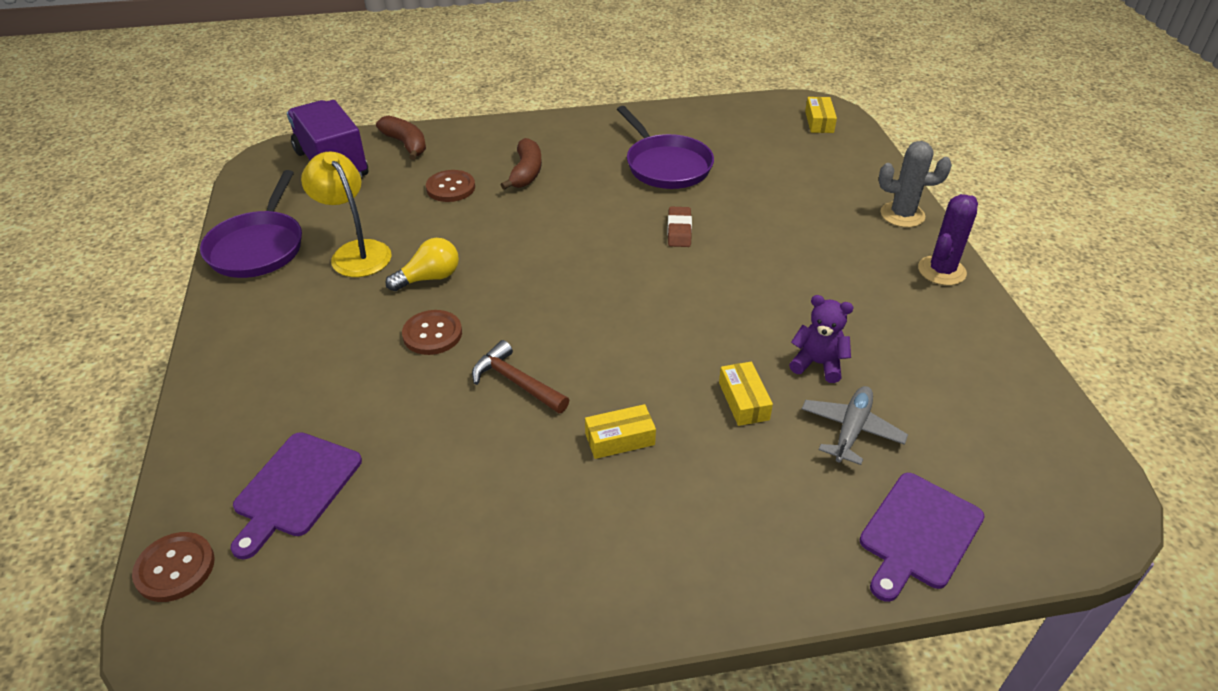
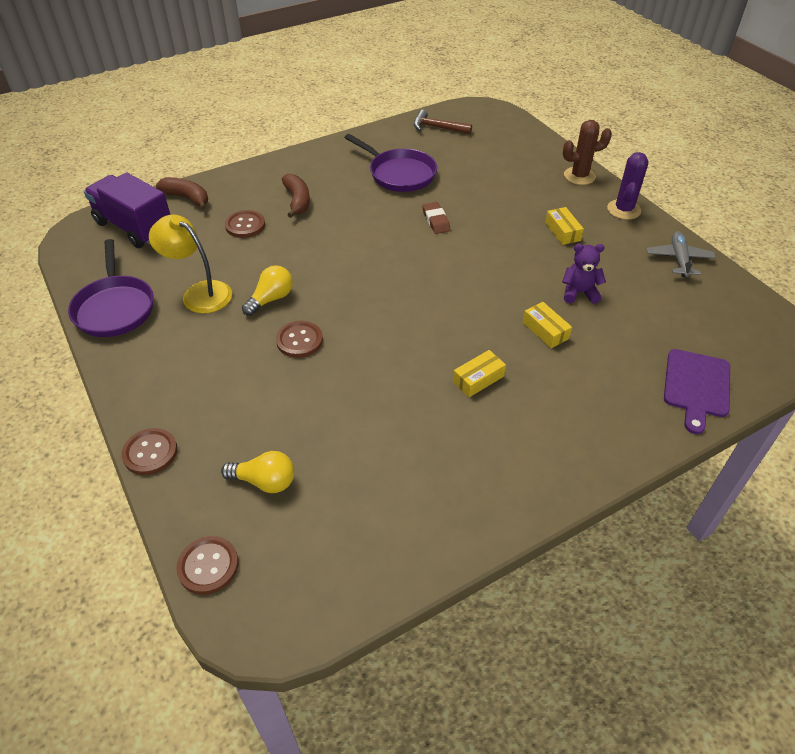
camera: 20 degrees left, 5 degrees up
purple cutting board [230,432,362,559] -> yellow light bulb [221,451,294,493]
brown hammer [472,340,569,414] -> brown hammer moved to [414,110,472,134]
grey plane [802,386,908,465] -> grey plane moved to [647,231,716,277]
yellow box [805,97,837,133] -> yellow box moved to [545,207,584,245]
grey cactus [879,141,952,227] -> brown cactus [563,120,612,185]
none -> brown button [122,428,177,475]

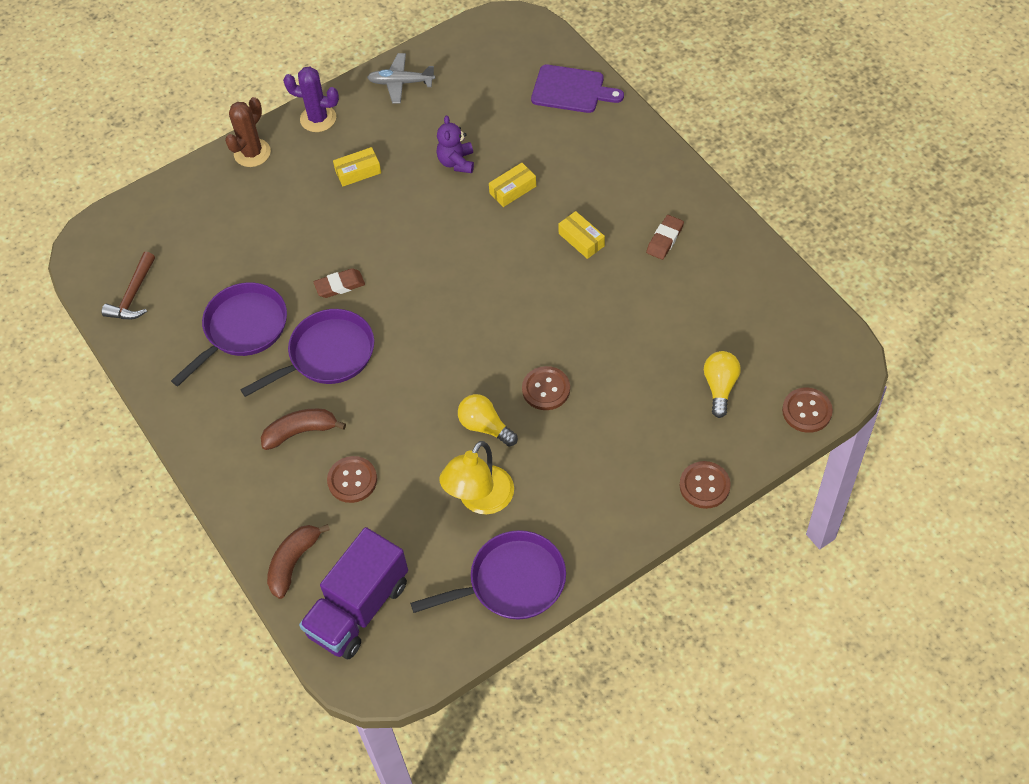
camera: 90 degrees left, 10 degrees up
brown cactus [563,120,612,185] -> brown cactus turned 45 degrees clockwise [225,97,271,167]
none -> purple pan [240,309,374,397]
none -> brown eraser [646,215,684,260]

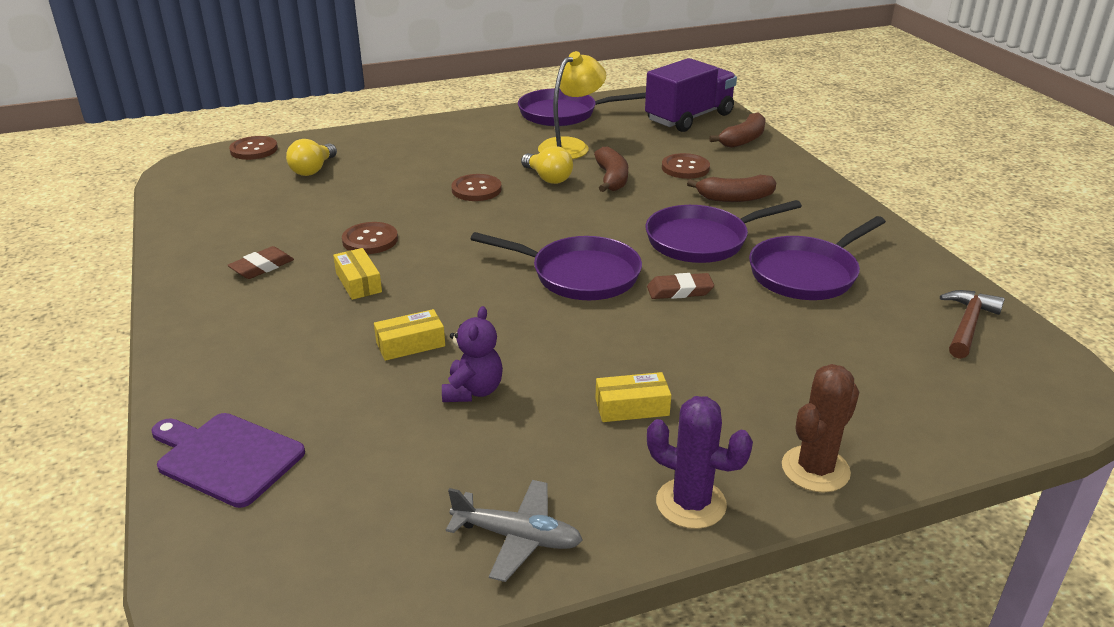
camera: 170 degrees left, 25 degrees down
brown button [680,461,731,509] -> brown button moved to [342,222,398,254]
none -> purple pan [471,232,642,300]
none -> brown banana [594,147,628,192]

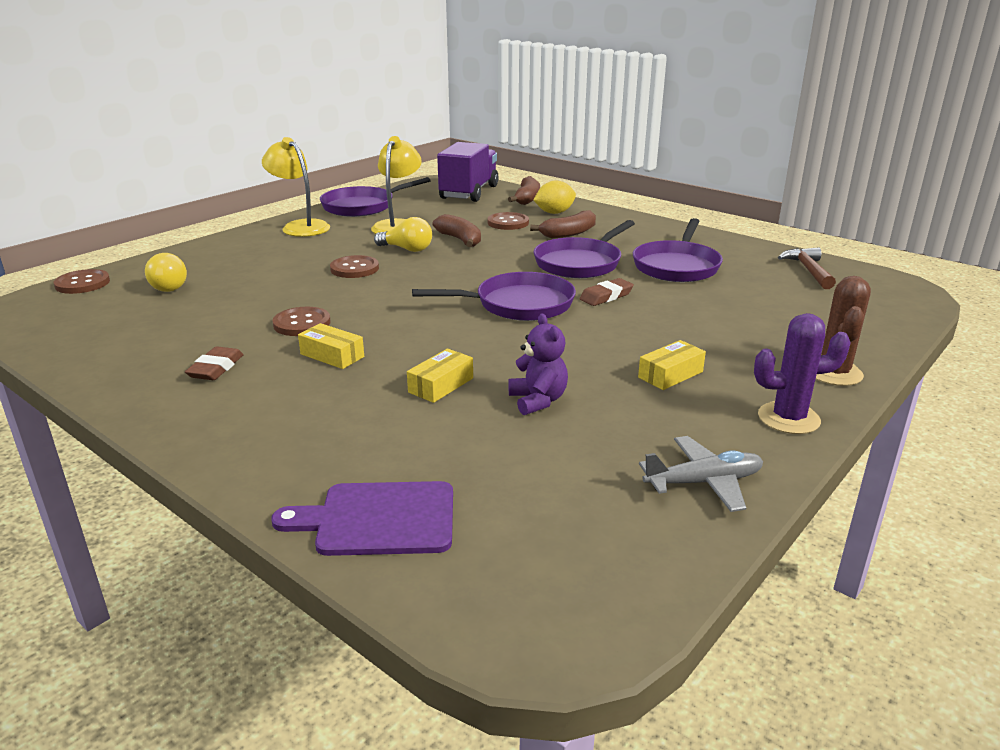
camera: 30 degrees left, 5 degrees down
none -> yellow lamp [262,137,330,237]
none -> yellow lemon [534,180,576,214]

